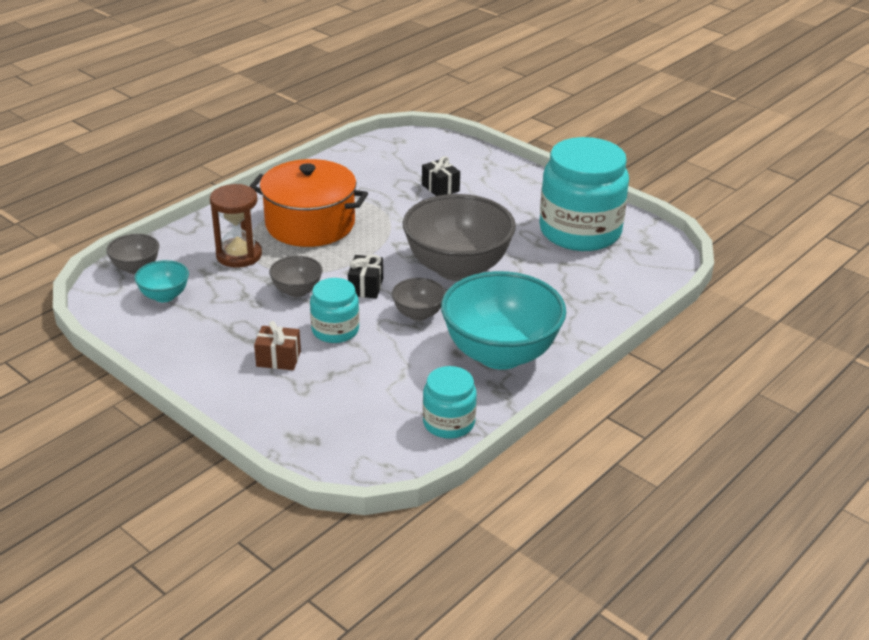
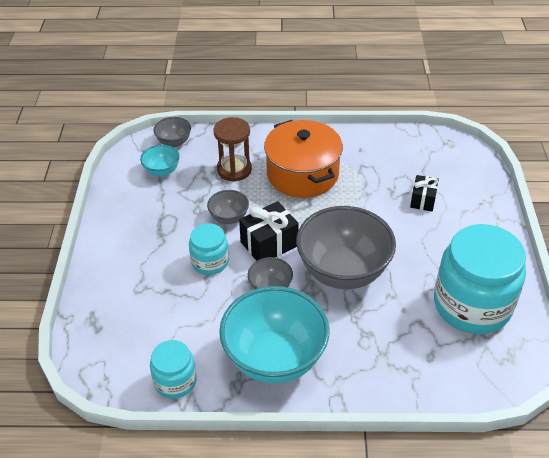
camera: 50 degrees right, 10 degrees up
brown gift [254,321,301,370] -> none
black gift [348,255,383,299] -> black gift [239,201,299,261], size x1.58

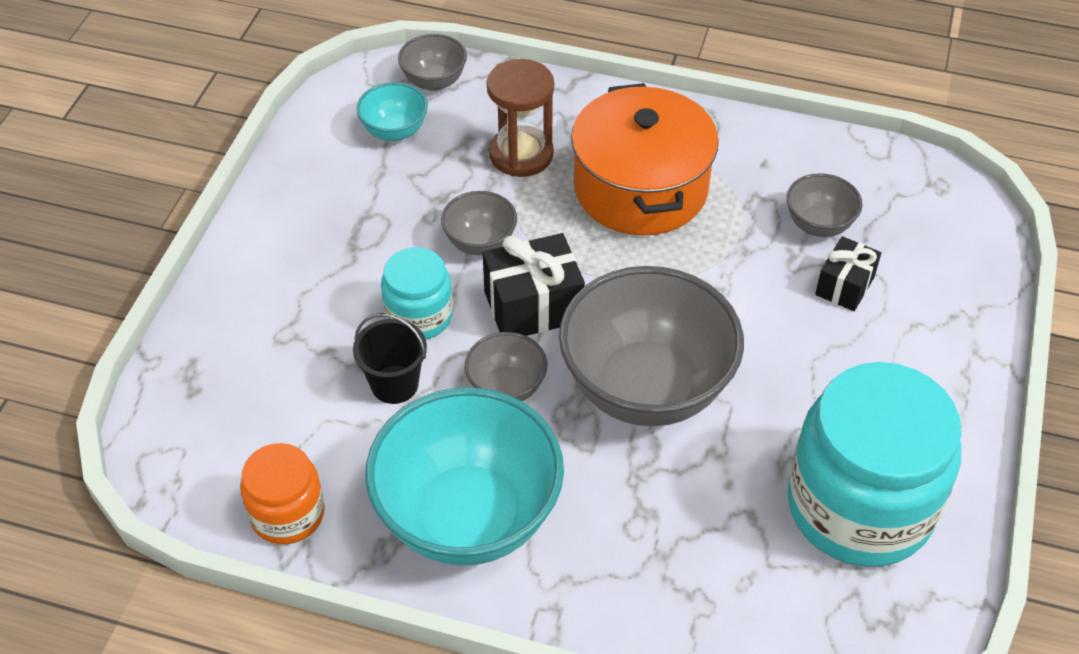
camera: 15 degrees right, 5 degrees up
turquoise jar [150,340,197,399] -> orange jar [240,443,325,544]
none -> black bucket [353,313,427,404]
none -> grey bowl [787,173,863,237]

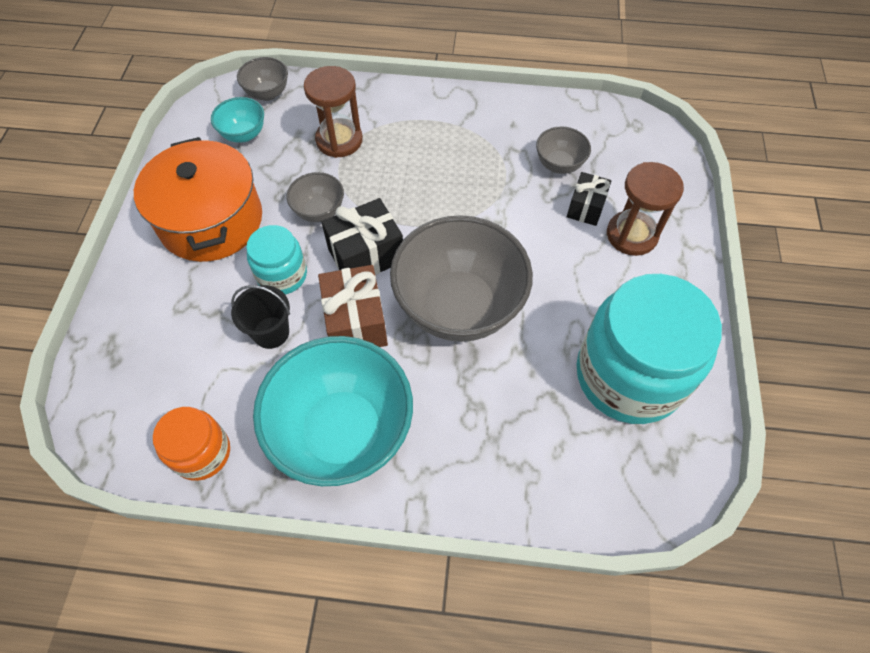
camera: 10 degrees left, 10 degrees up
grey bowl [464,332,547,401] -> brown gift [318,265,388,347]
orange pot [571,83,719,236] -> orange pot moved to [134,137,262,262]
none -> brown hourglass [607,162,684,256]

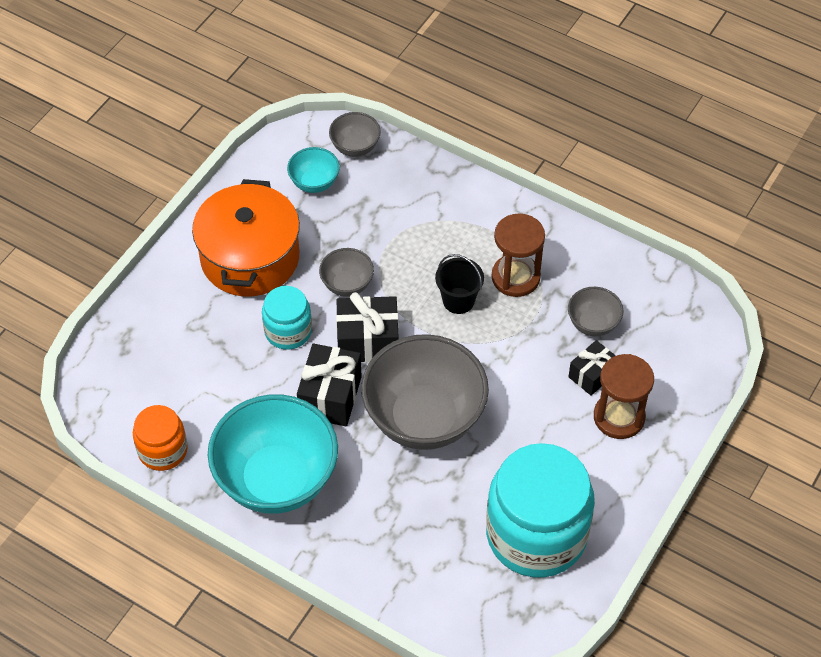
camera: 25 degrees right, 5 degrees down
black bucket [231,285,290,349] -> black bucket moved to [435,254,484,314]
brown hourglass [304,66,363,158] -> brown hourglass moved to [492,213,545,297]
brown gift [318,265,388,347] -> black gift [297,344,362,426]

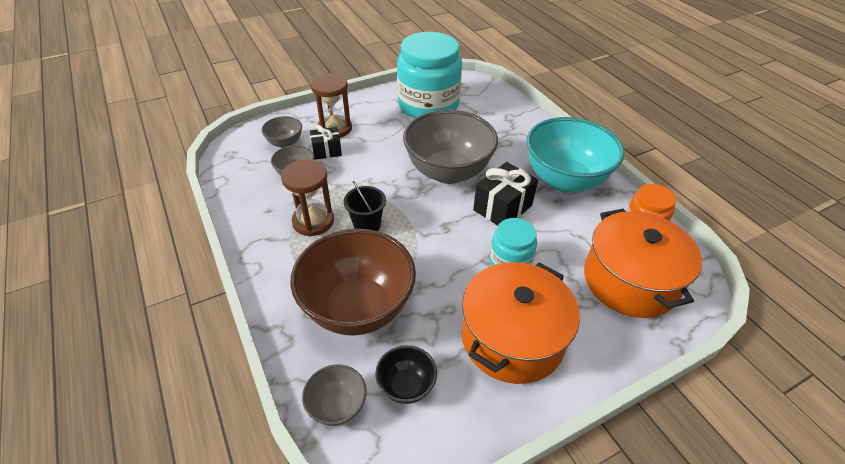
camera: 150 degrees left, 10 degrees down
turquoise bowl [287,147,340,193] -> black bowl [375,345,437,404]
grey bowl [319,248,374,297] -> grey bowl moved to [262,116,302,148]
black gift [336,292,399,362] -> none
none -> brown bowl [290,229,416,336]
none -> orange pot [584,209,702,318]

